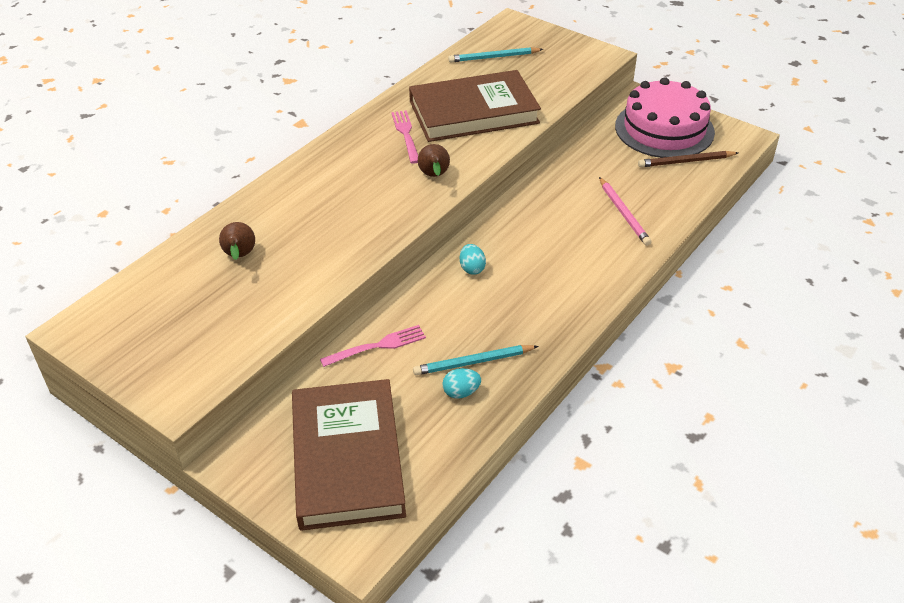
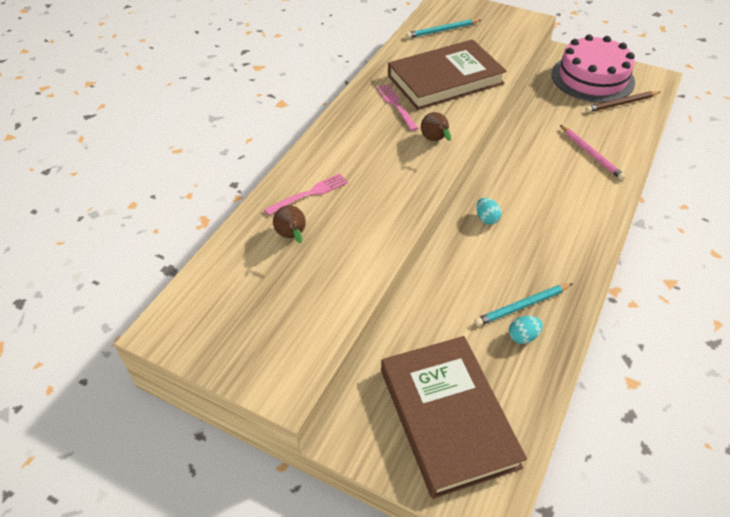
camera: 10 degrees left, 5 degrees up
pink fork [320,325,426,367] -> pink fork moved to [264,173,348,215]

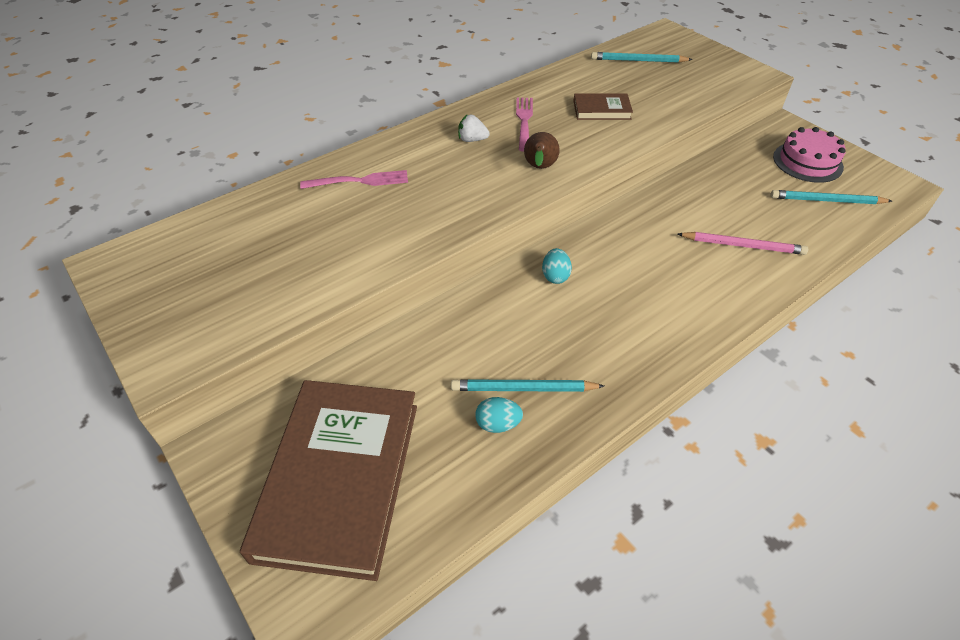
camera: 25 degrees right, 0 degrees up
brown pear [273,205,306,243] -> none
brown book [388,39,507,110] -> brown book [574,93,633,120], size x0.44
pink cake [552,34,635,103] -> pink cake [773,127,846,183], size x0.62
pink pencil [560,125,626,180] -> pink pencil turned 75 degrees counterclockwise [678,232,808,255]
brown pencil [585,91,660,113] -> turquoise pencil [771,190,892,204]
none -> white strawberry [458,114,490,142]

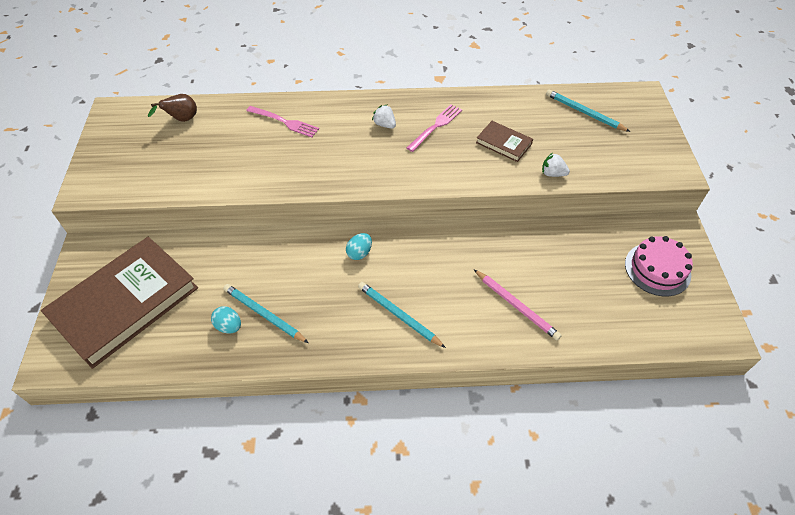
camera: 35 degrees right, 5 degrees up
brown pear [524,132,560,169] -> brown pear moved to [148,94,197,122]
turquoise pencil [771,190,892,204] -> turquoise pencil moved to [358,282,446,348]
none -> white strawberry [542,153,570,177]

